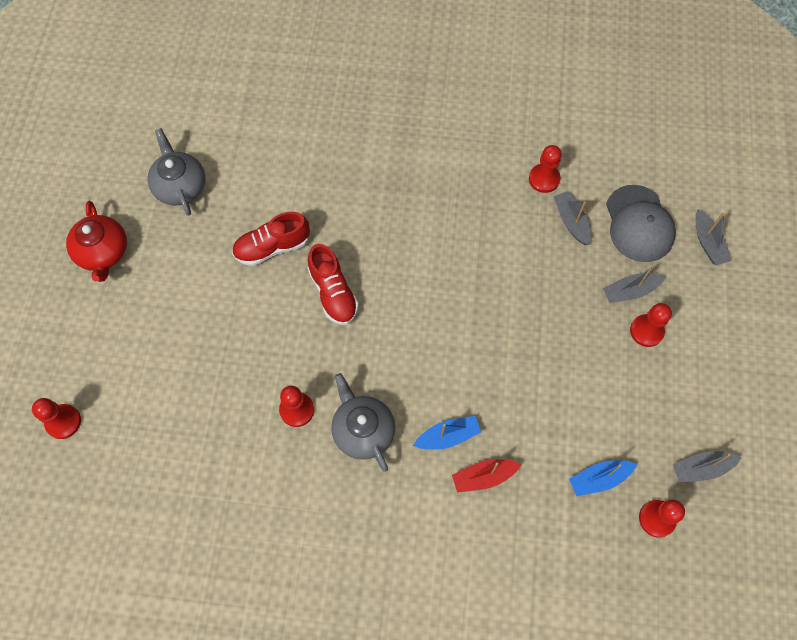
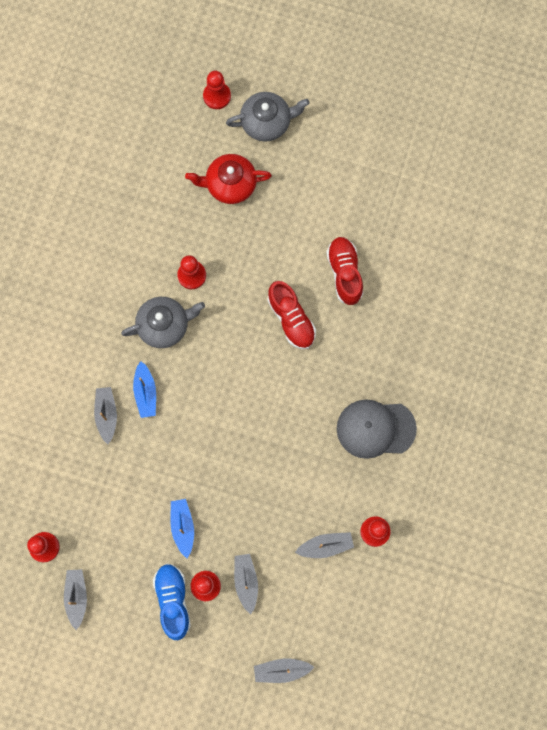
camera: 100 degrees right, 10 degrees up
red teapot [66,200,127,282] -> red teapot moved to [185,154,272,204]
grey teapot [147,128,205,216] -> grey teapot moved to [226,92,310,142]
red shoe [308,244,359,325] -> red shoe turned 105 degrees counterclockwise [268,281,316,349]
red boat [452,459,521,493] -> grey boat [94,387,117,444]
blue boat [569,460,637,496] -> blue boat moved to [171,499,194,558]
grey cap [606,185,676,262] -> grey cap moved to [337,399,417,459]
none -> blue shoe [153,564,191,640]

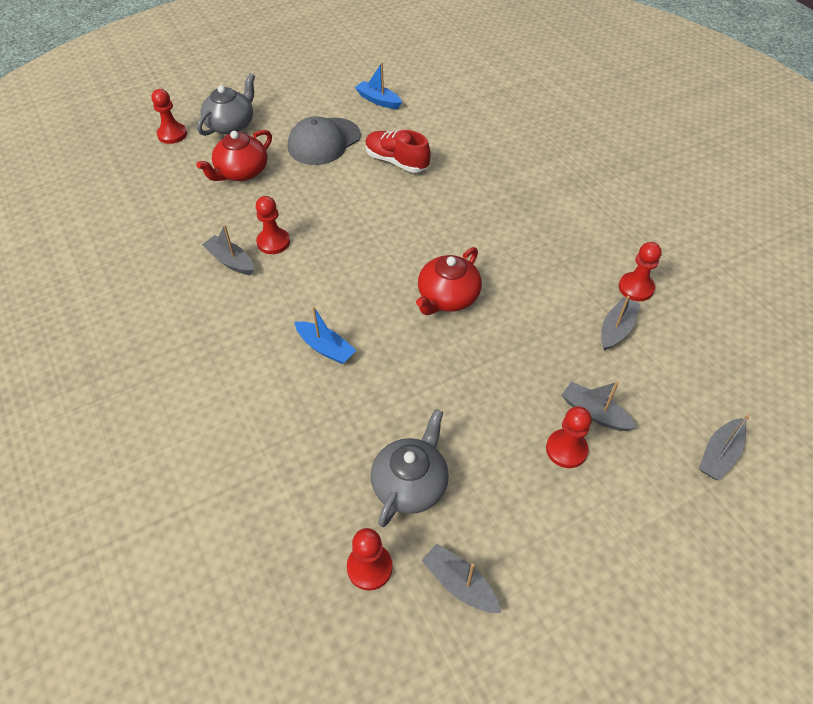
camera: 45 degrees left, 25 degrees down
grey boat [94,387,117,444] -> grey boat moved to [202,225,254,275]
grey teapot [121,297,205,348] -> grey teapot moved to [371,409,449,527]
blue shoe [153,564,191,640] -> none
blue boat [171,499,194,558] -> blue boat moved to [355,62,402,109]
red shoe [268,281,316,349] -> none
grey cap [337,399,417,459] -> grey cap moved to [288,116,361,165]
none -> red teapot [416,247,482,315]

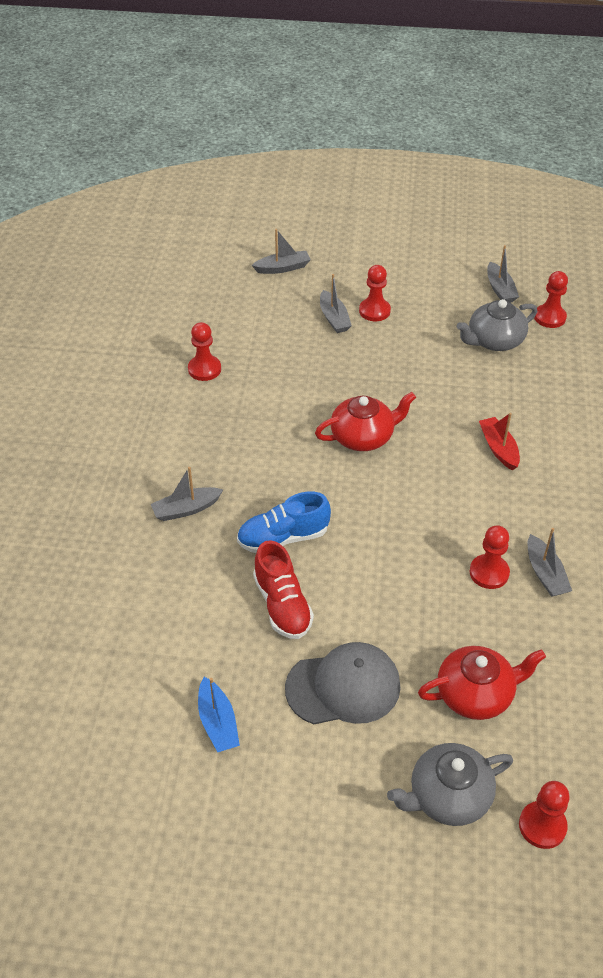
camera: 145 degrees left, 5 degrees down
blue boat [295,306,356,364] -> red boat [479,413,520,470]
grey boat [601,296,641,351] -> grey boat moved to [151,467,223,521]
none -> blue shoe [237,492,331,553]

